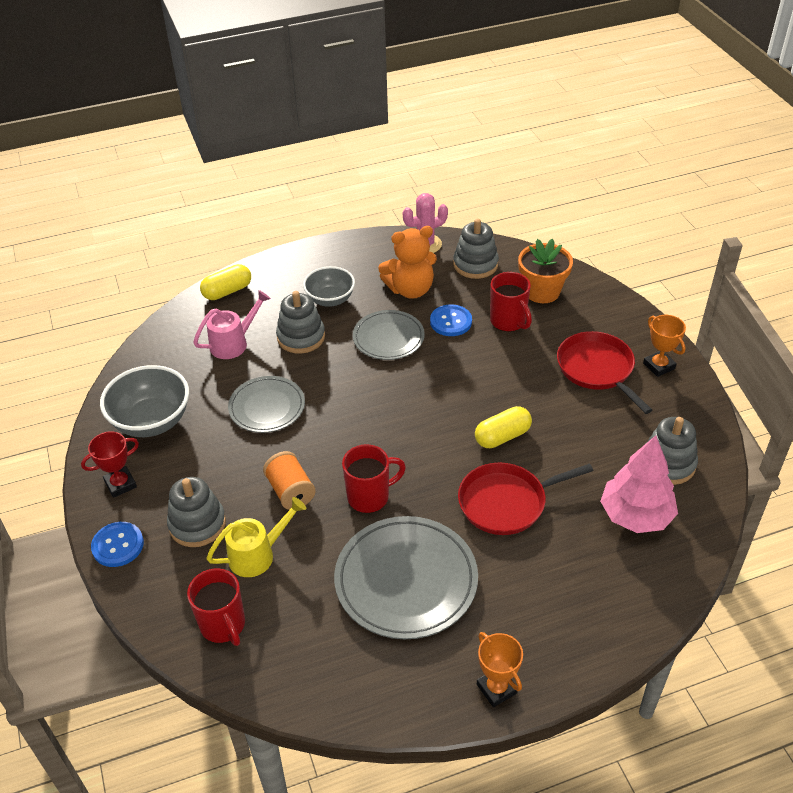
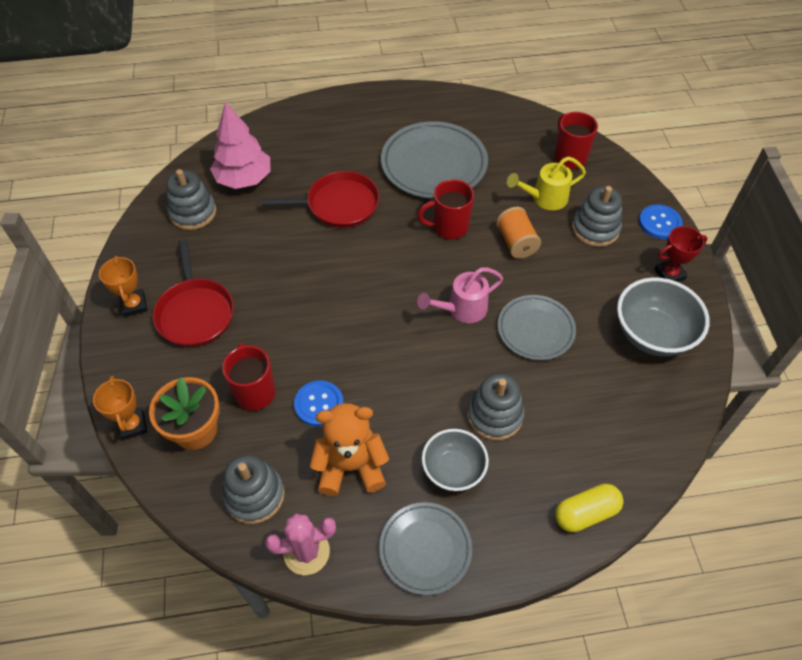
camera: 170 degrees left, 10 degrees up
pink watering can [193,290,271,359] -> pink watering can moved to [417,267,503,323]
grey plate [353,310,425,360] -> grey plate moved to [379,502,472,595]
yellow capsule [475,406,532,448] -> none
orange trophy [477,632,523,707] -> orange trophy moved to [93,376,148,440]

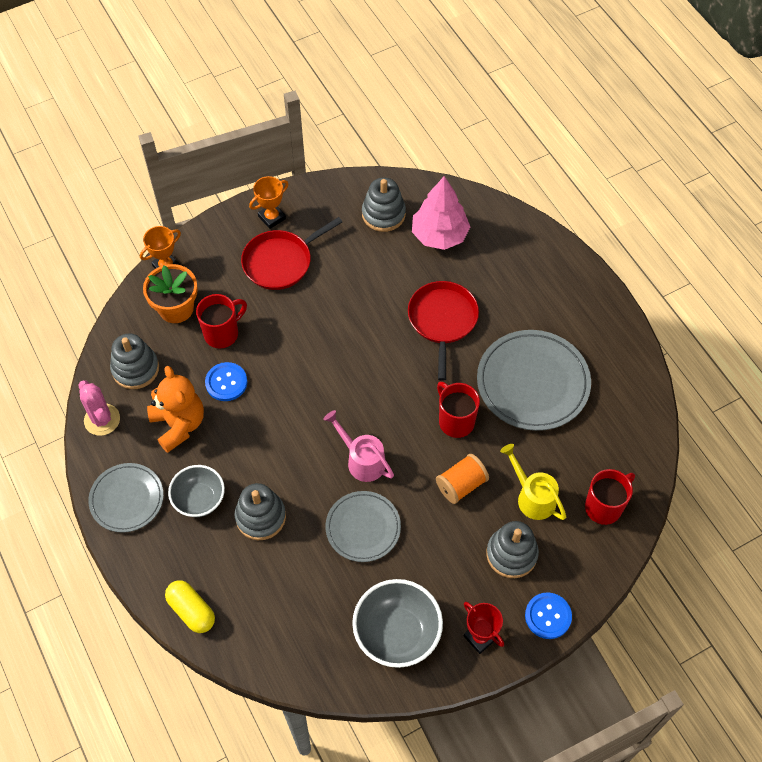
camera: 70 degrees right, 5 degrees up
red pan [261,171,380,228] -> red pan turned 150 degrees counterclockwise [408,281,479,381]

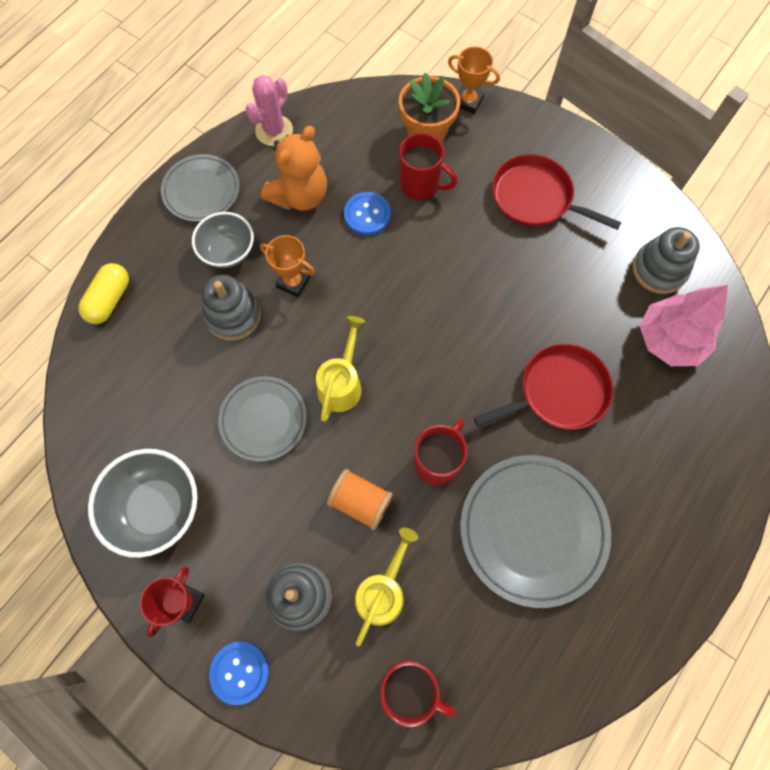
camera: 65 degrees right, 10 degrees up
grey stacking toy [110,333,159,389] -> none
orange trophy [249,176,289,229] -> orange trophy moved to [260,235,315,297]
pink watering can [323,410,394,482] -> yellow watering can [316,316,365,422]

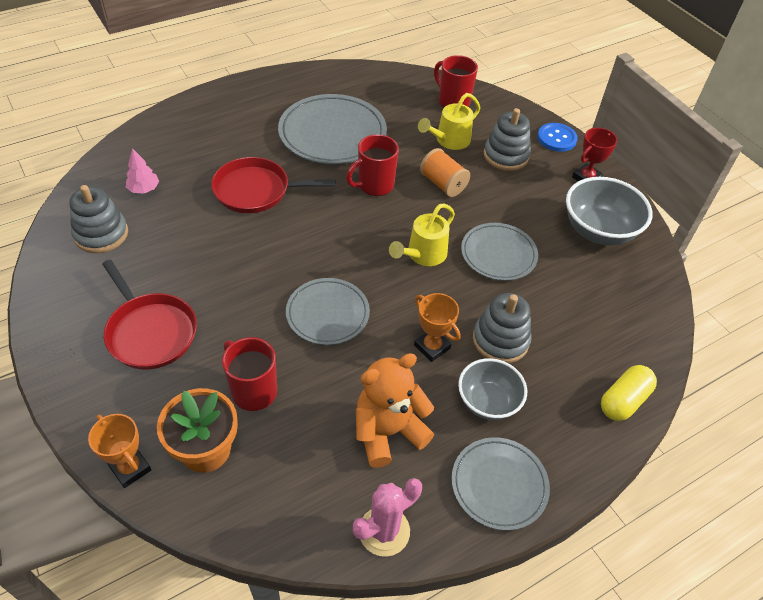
camera: 160 degrees left, 20 degrees down
blue button [344,192,391,235] -> none
pink tree [640,285,728,366] -> pink tree [126,148,159,194], size x0.50
none -> grey plate [286,278,370,345]

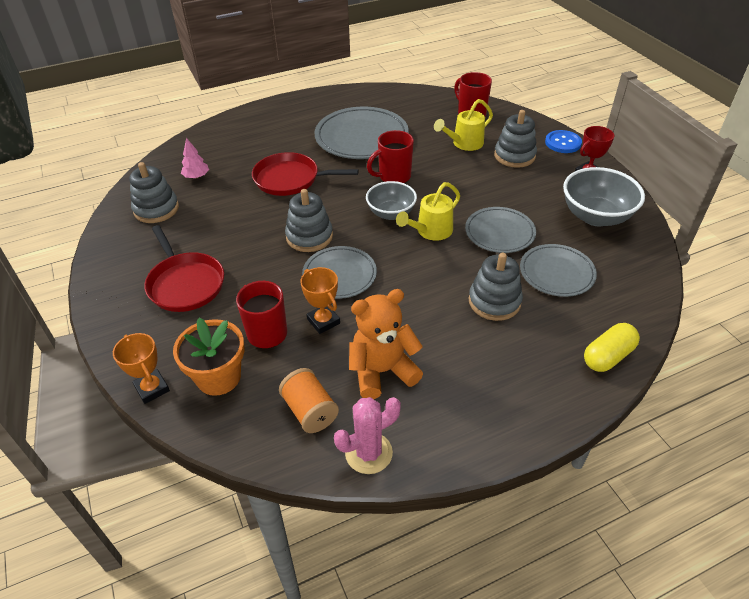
camera: 10 degrees right, 5 degrees down
orange trophy [414,293,460,362] -> orange trophy moved to [300,267,340,334]
orange spool [420,148,470,197] -> orange spool moved to [279,368,339,433]
grey plate [451,437,550,531] -> grey plate moved to [520,244,597,297]
grey bowl [458,358,527,420] -> grey bowl moved to [366,181,417,220]
none -> grey stacking toy [285,189,333,252]

